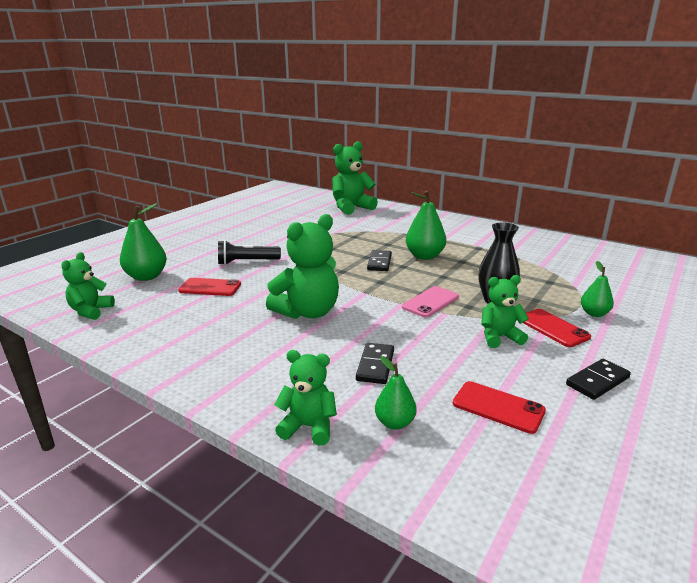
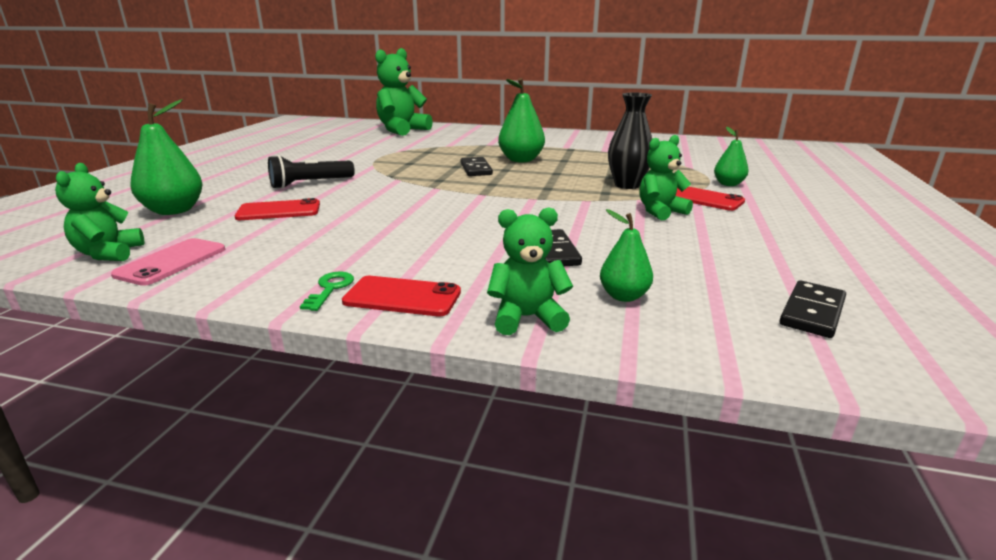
camera: 20 degrees left, 0 degrees up
green teddy bear [266,214,339,319] -> none
pink phone [402,286,459,317] -> pink phone moved to [111,238,225,286]
red phone [453,381,546,434] -> red phone moved to [342,276,461,316]
black domino [566,359,631,400] -> black domino moved to [780,280,846,338]
none -> green key [300,271,354,311]

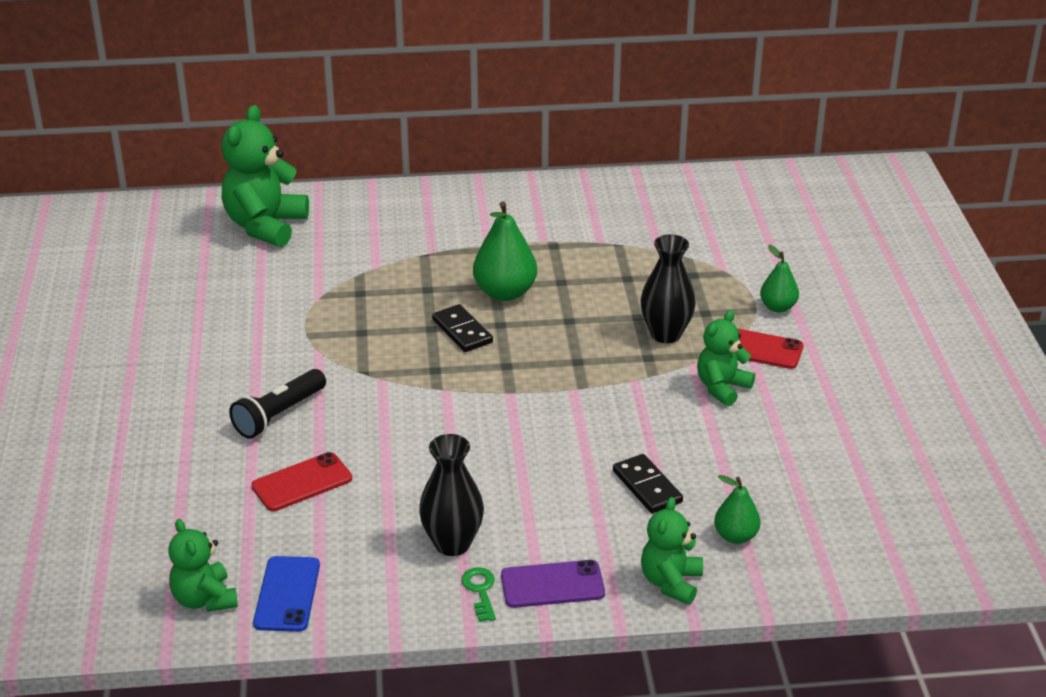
camera: 20 degrees left, 10 degrees up
pink phone [111,238,225,286] -> blue phone [253,556,320,632]
green pear [130,99,203,215] -> none
red phone [342,276,461,316] -> purple phone [501,560,605,608]
green teddy bear [487,208,573,335] -> green teddy bear turned 45 degrees counterclockwise [641,497,703,605]
black domino [780,280,846,338] -> none
none -> black vase [419,434,484,556]

